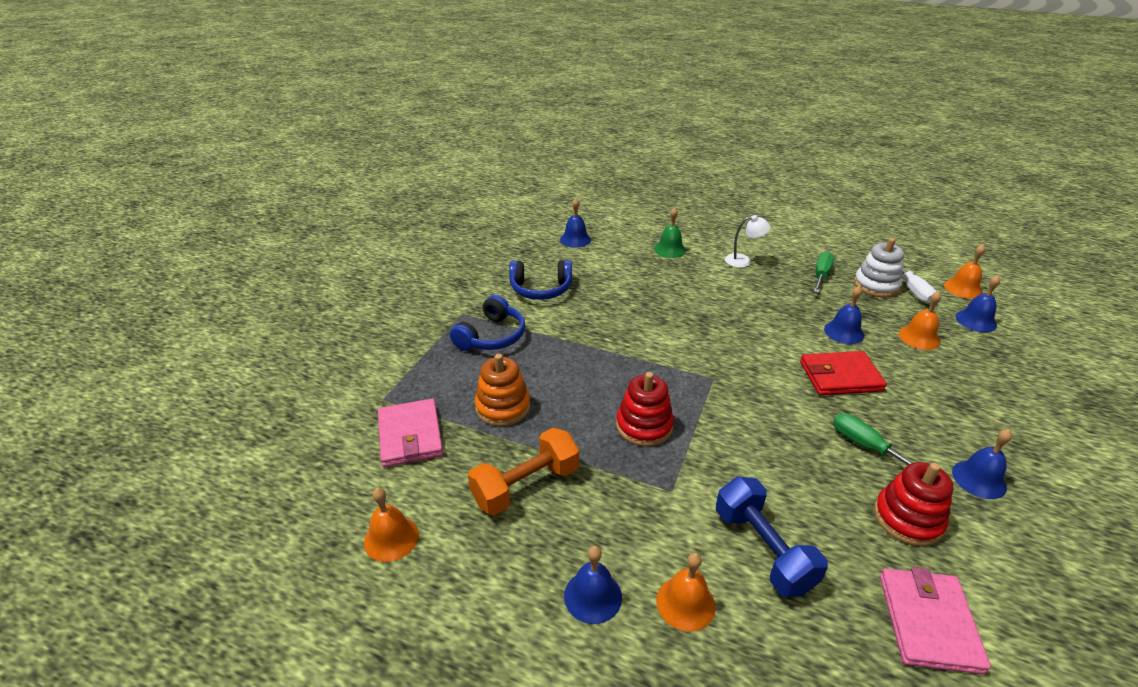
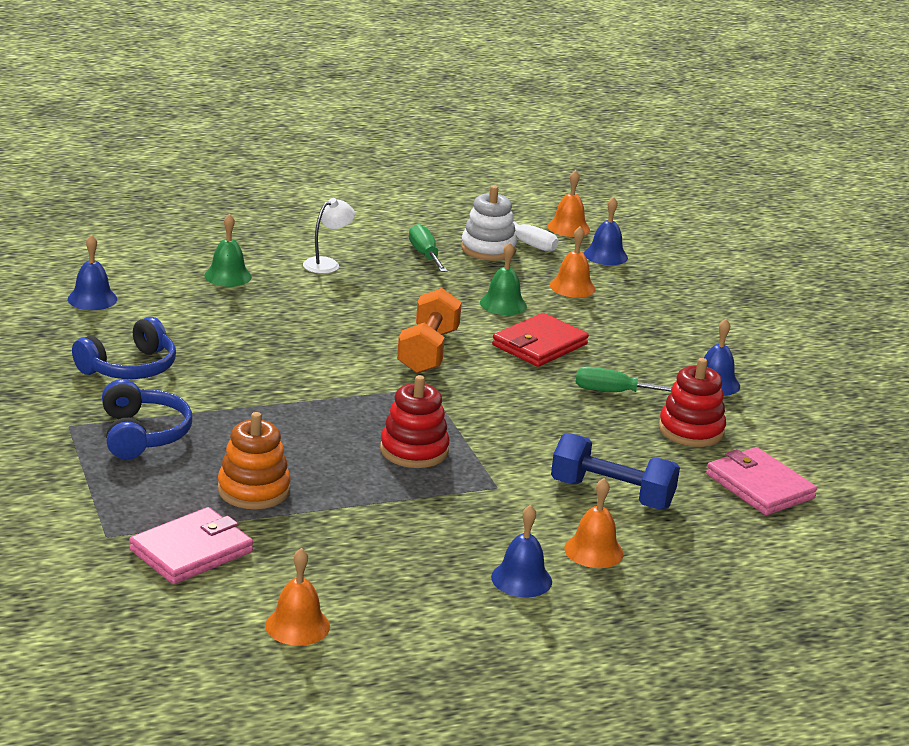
camera: 45 degrees left, 10 degrees down
pink wallet [378,399,443,467] -> pink wallet turned 75 degrees counterclockwise [129,507,253,584]
orange dumbbell [468,428,579,516] -> orange dumbbell moved to [397,288,462,374]
blue bell [824,286,864,344] -> green bell [480,242,527,315]

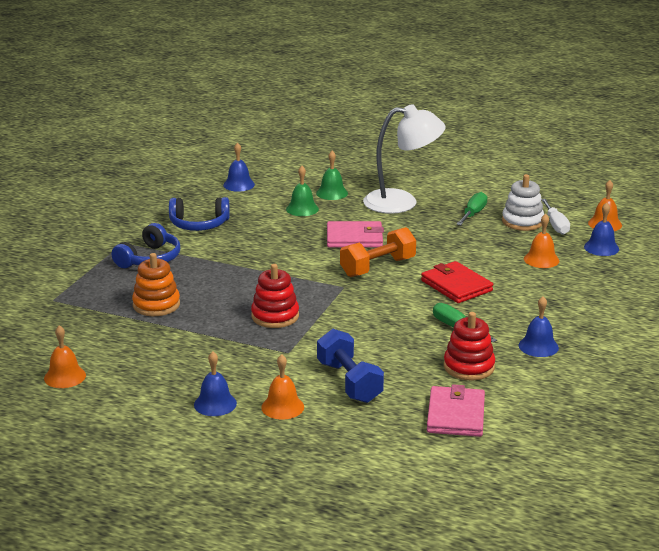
camera: 45 degrees right, 0 degrees up
pink wallet [129,507,253,584] -> pink wallet moved to [327,221,384,248]
white lamp [303,198,355,274] -> white lamp [363,104,445,214], size x2.09
green bell [480,242,527,315] -> green bell moved to [286,166,319,216]
red wallet [492,313,589,367] -> red wallet turned 60 degrees clockwise [421,261,493,303]

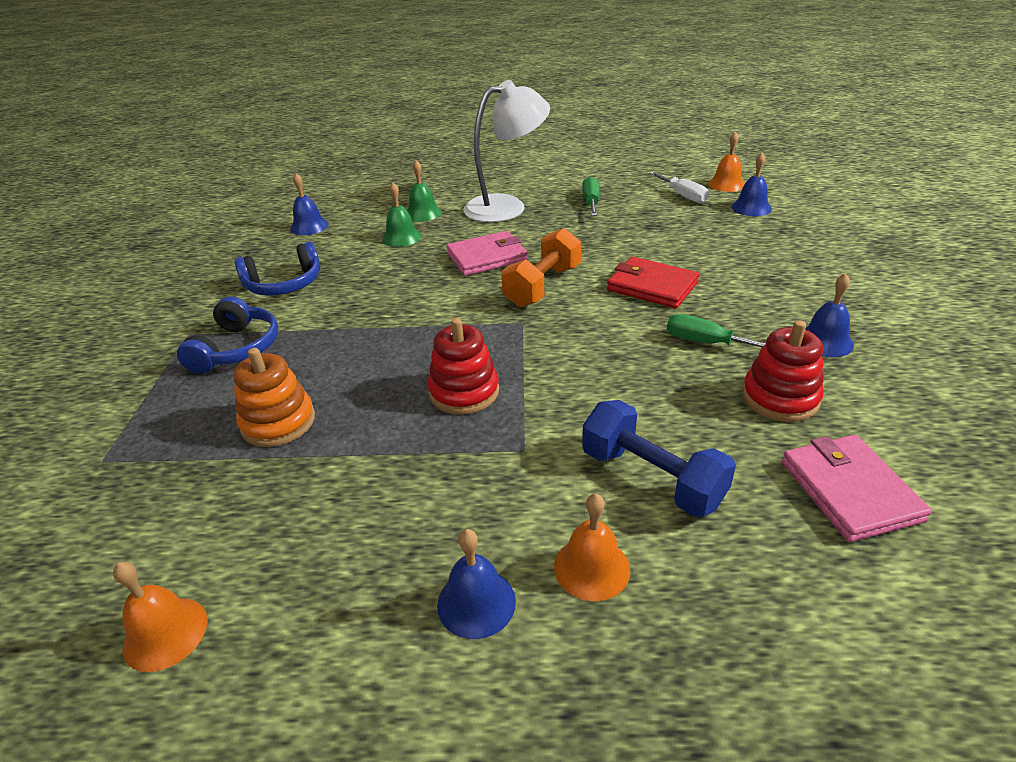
camera: 20 degrees left, 10 degrees up
white stacking toy [502,174,544,231] -> none
orange bell [524,214,559,268] -> none

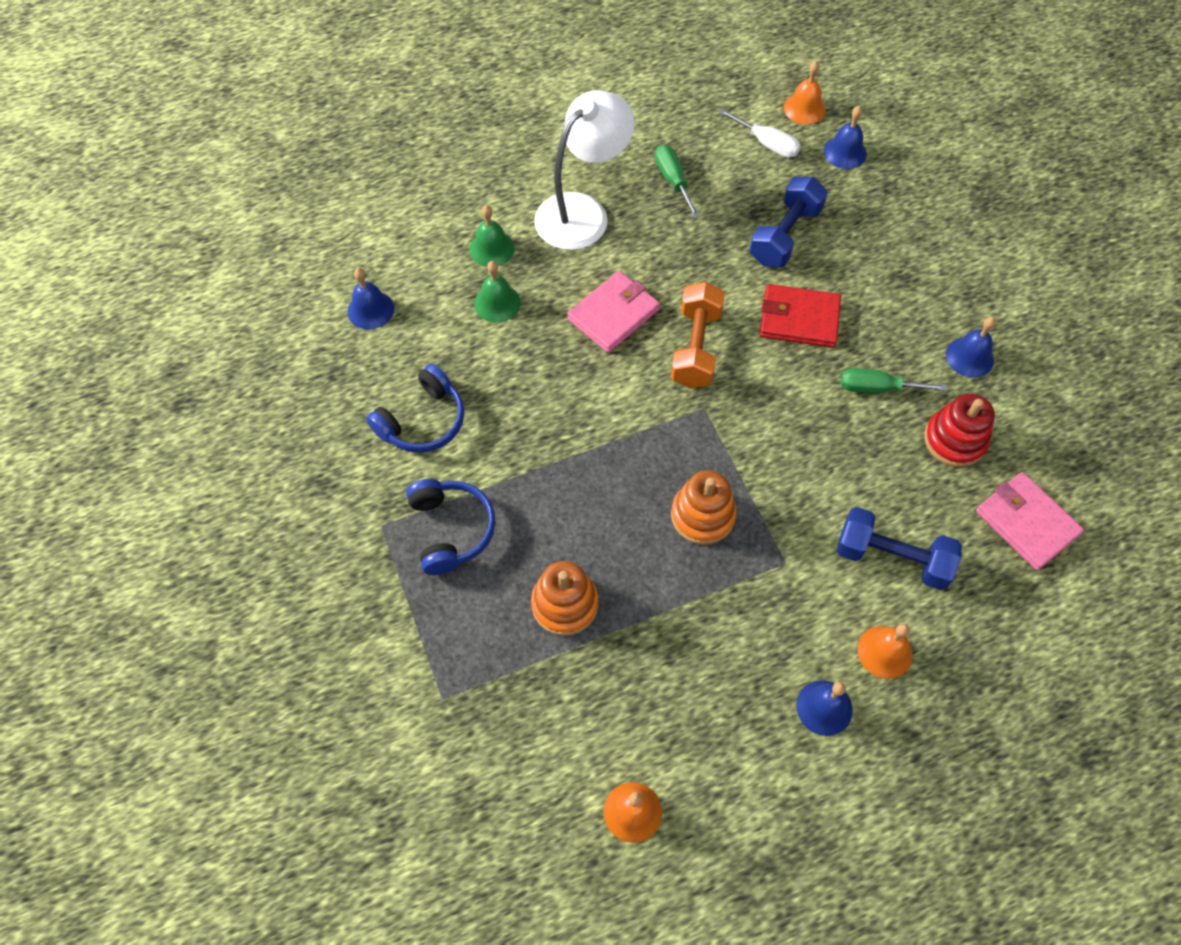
camera: 25 degrees left, 25 degrees up
red stacking toy [427,318,499,414] -> orange stacking toy [671,470,737,545]
none -> blue dumbbell [749,177,828,267]

